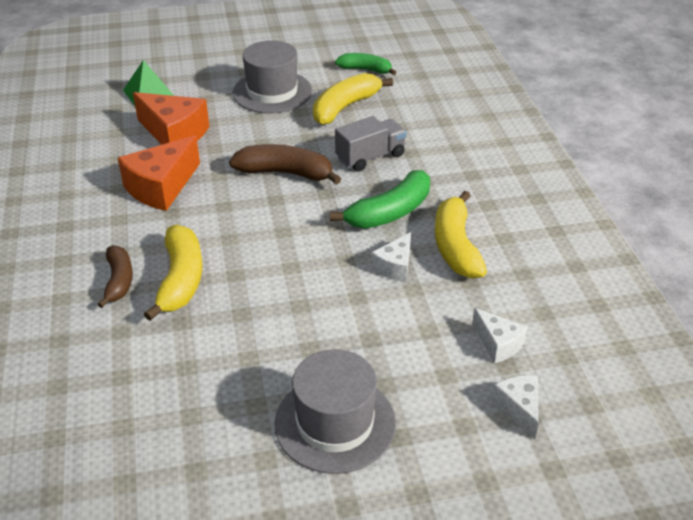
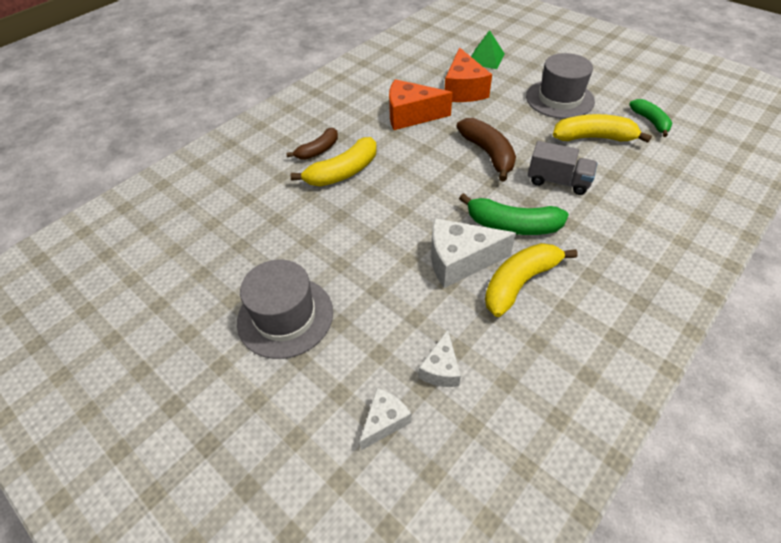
camera: 55 degrees right, 10 degrees up
white cheese [371,232,411,282] -> white cheese [431,218,516,288], size x1.78

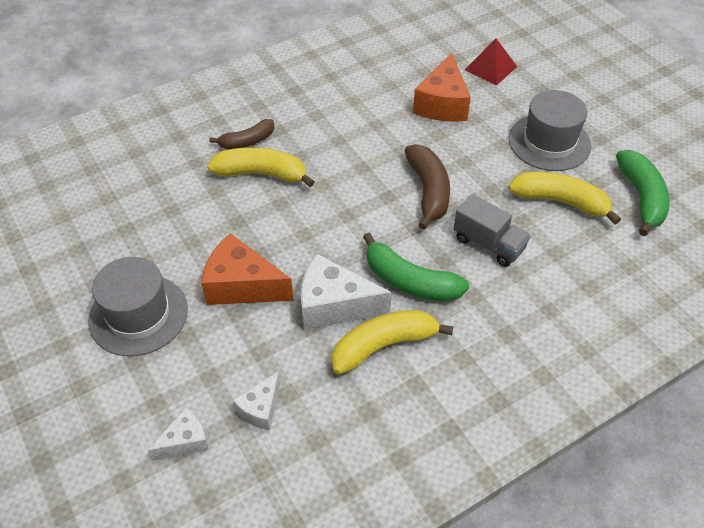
camera: 15 degrees right, 0 degrees up
yellow banana [290,137,377,186] -> yellow banana turned 150 degrees counterclockwise [207,147,315,187]
orange cheese [389,79,453,130] -> orange cheese moved to [201,233,294,305]
green pyramid [471,30,505,69] -> red pyramid [465,39,517,85]
green banana [629,99,672,137] -> green banana [616,150,670,236], size x1.53

